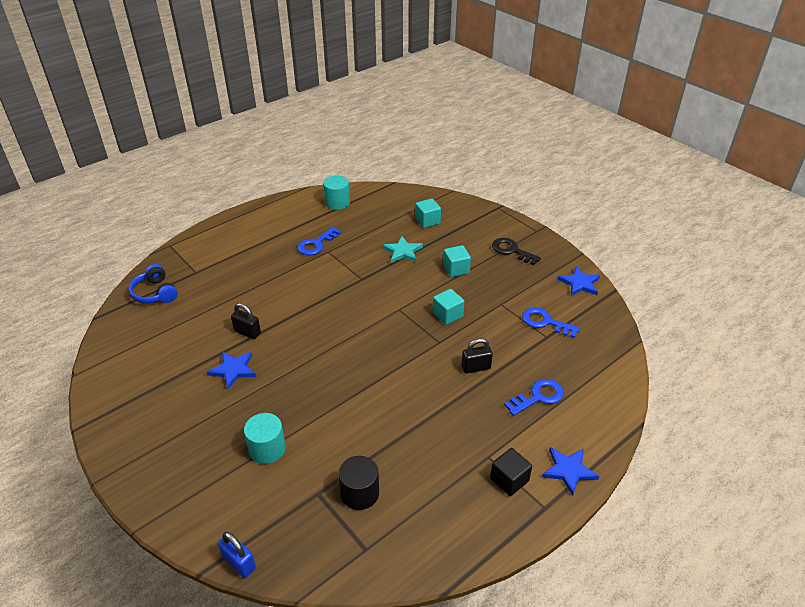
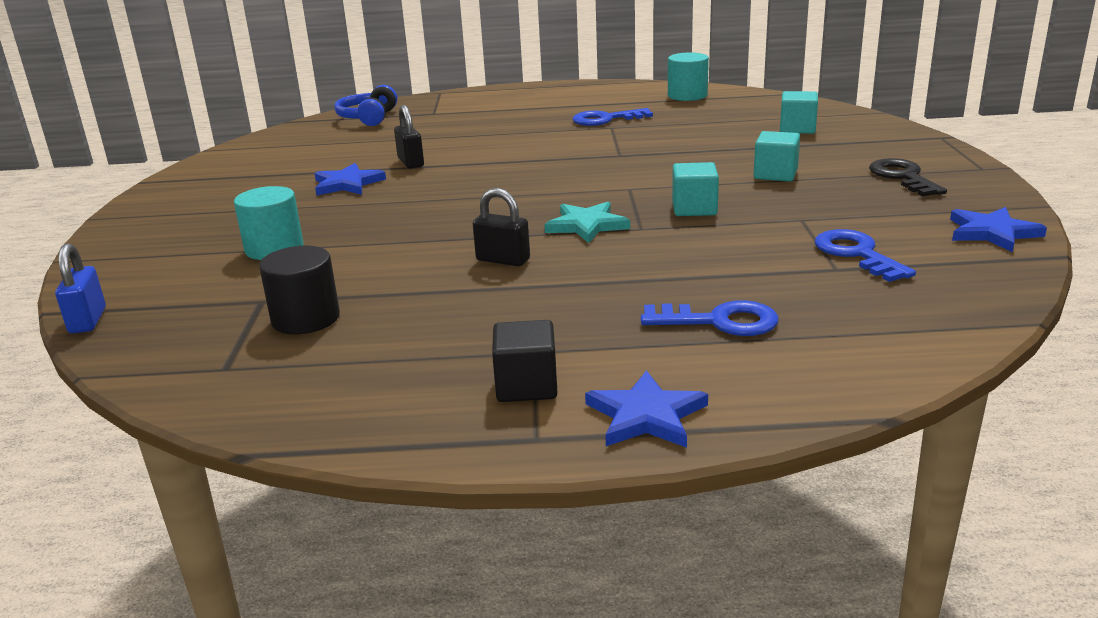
camera: 40 degrees right, 15 degrees down
turquoise star [383,236,423,263] -> turquoise star moved to [544,202,630,243]
black padlock [462,338,493,373] -> black padlock moved to [473,188,530,266]

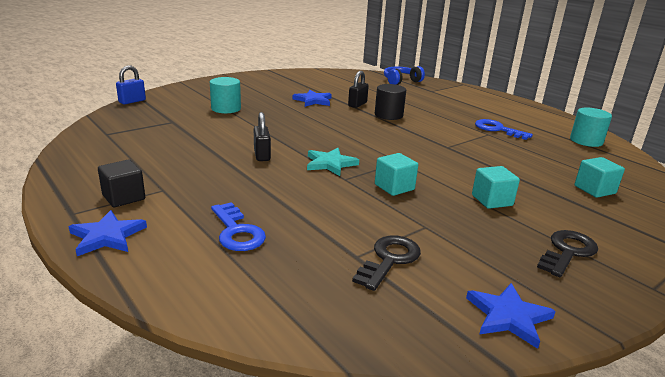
camera: 50 degrees right, 0 degrees up
black cylinder [259,246,340,334] -> black cylinder moved to [375,84,406,120]
blue key [815,229,916,282] -> black key [352,236,421,291]

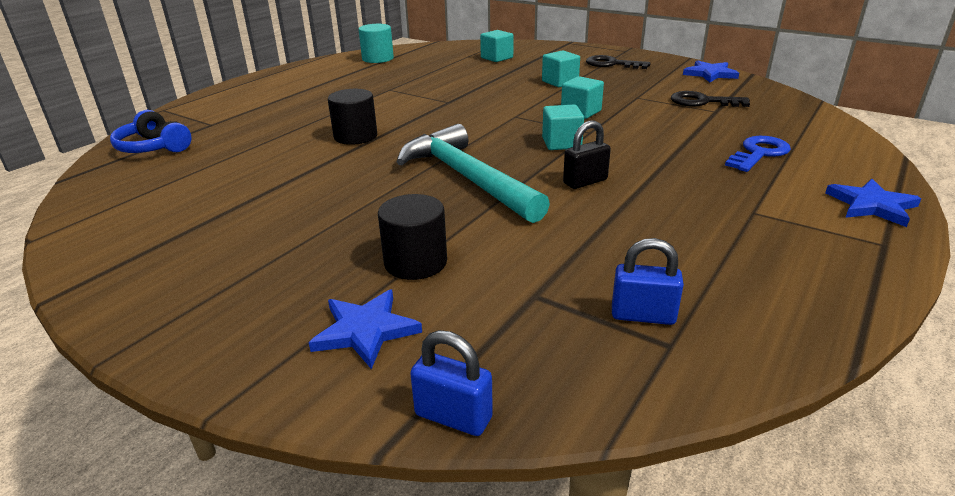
camera: 105 degrees left, 5 degrees up
black cube [98,160,145,207] -> none
turquoise cylinder [210,77,241,113] -> black cylinder [378,194,447,280]
blue star [292,90,332,107] -> blue star moved to [309,290,422,369]
turquoise star [307,148,359,176] -> turquoise cube [542,105,584,150]
black padlock [348,71,369,108] -> none
blue key [475,119,533,140] -> none
none -> turquoise hammer [397,124,550,223]
none -> blue padlock [612,238,684,325]

